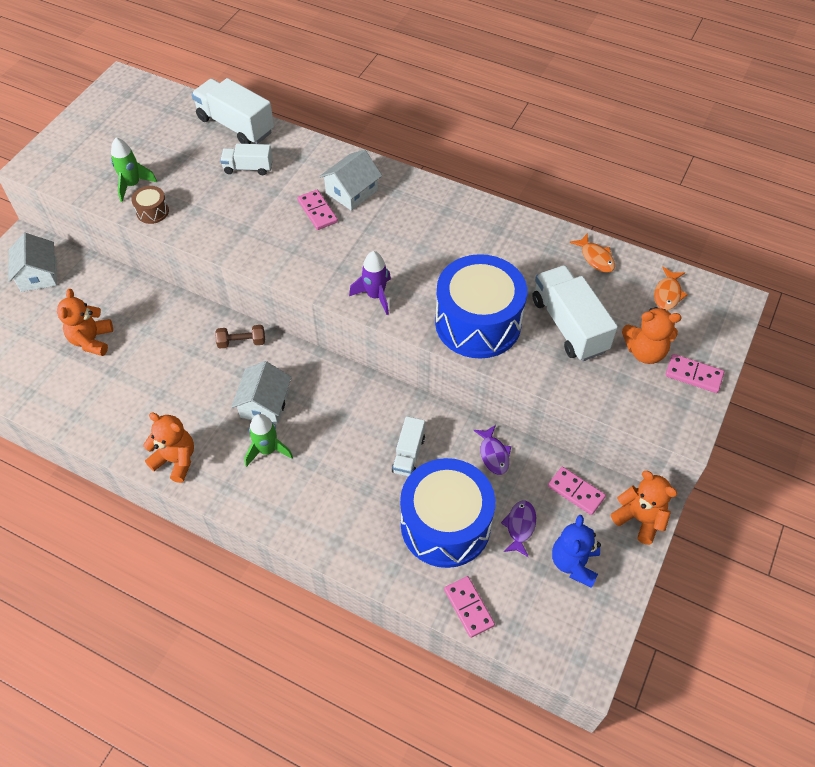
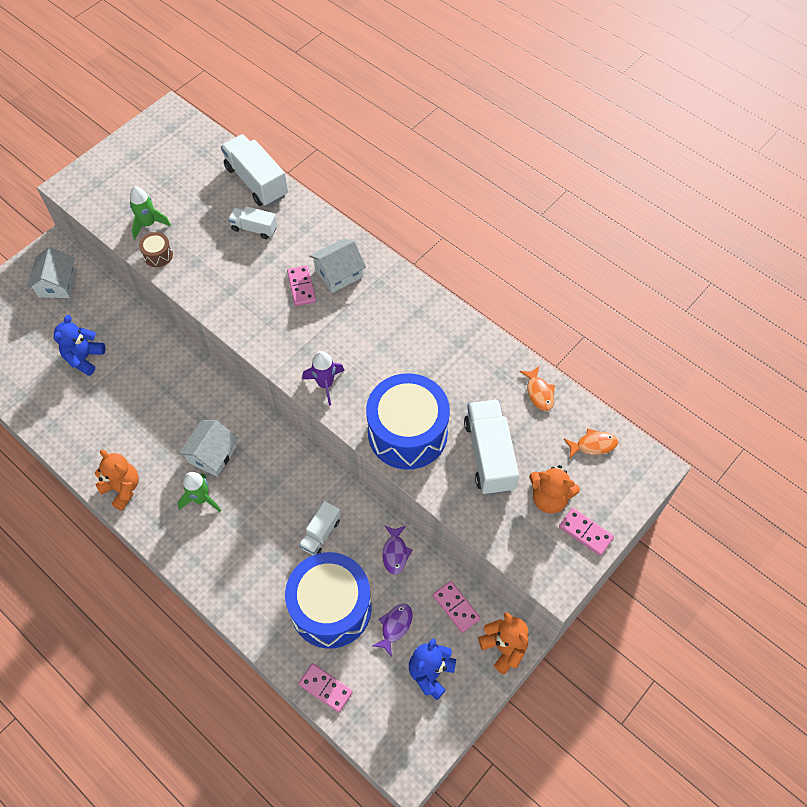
camera: 15 degrees right, 5 degrees up
orange teddy bear [57,289,113,356] -> blue teddy bear [54,315,105,376]
brown dumbbell [215,325,265,348] -> none
pink domino [444,576,495,638] -> pink domino turned 45 degrees counterclockwise [298,663,353,713]
orange fish [654,267,688,310] -> orange fish turned 135 degrees counterclockwise [564,428,618,459]

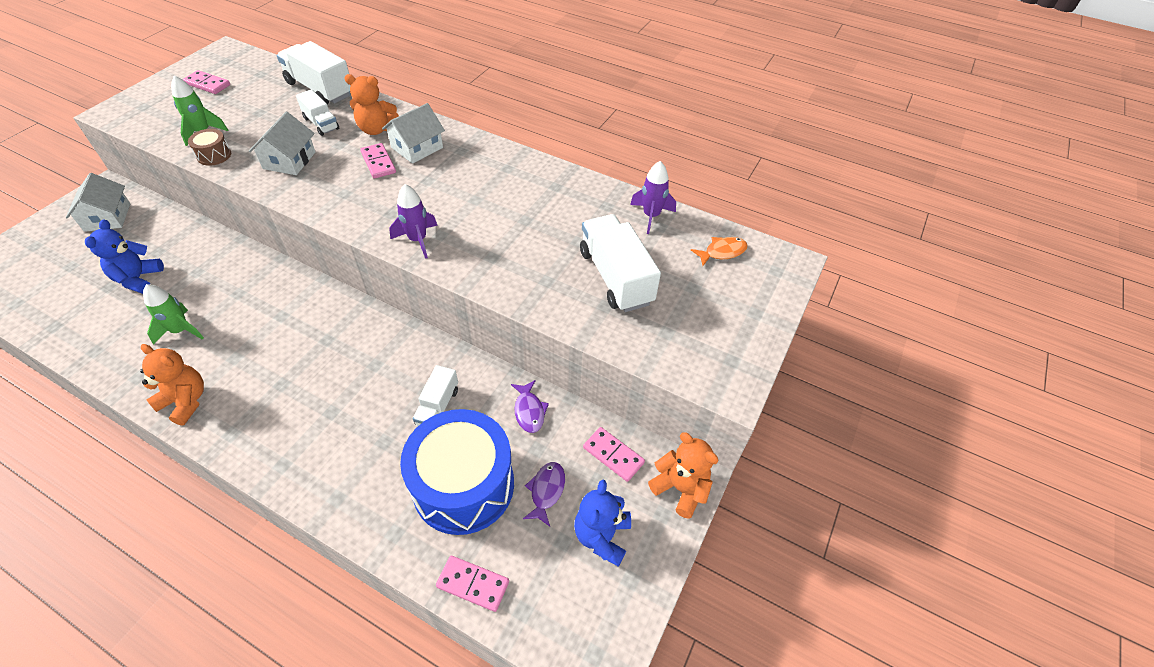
camera: 15 degrees left, 10 degrees down
green rocket [177,472,221,512] -> green rocket moved to [143,284,204,345]
white house [179,420,238,477] -> white house moved to [249,112,316,175]
white truck [228,206,277,239] -> white truck turned 135 degrees counterclockwise [296,89,339,136]
blue drum [366,373,450,469] -> none
orange fish [520,366,555,411] -> purple rocket [630,161,676,234]
orange teddy bear [529,465,580,513] -> orange teddy bear moved to [345,74,399,135]
pink domino [559,508,614,556] -> pink domino moved to [183,70,230,94]

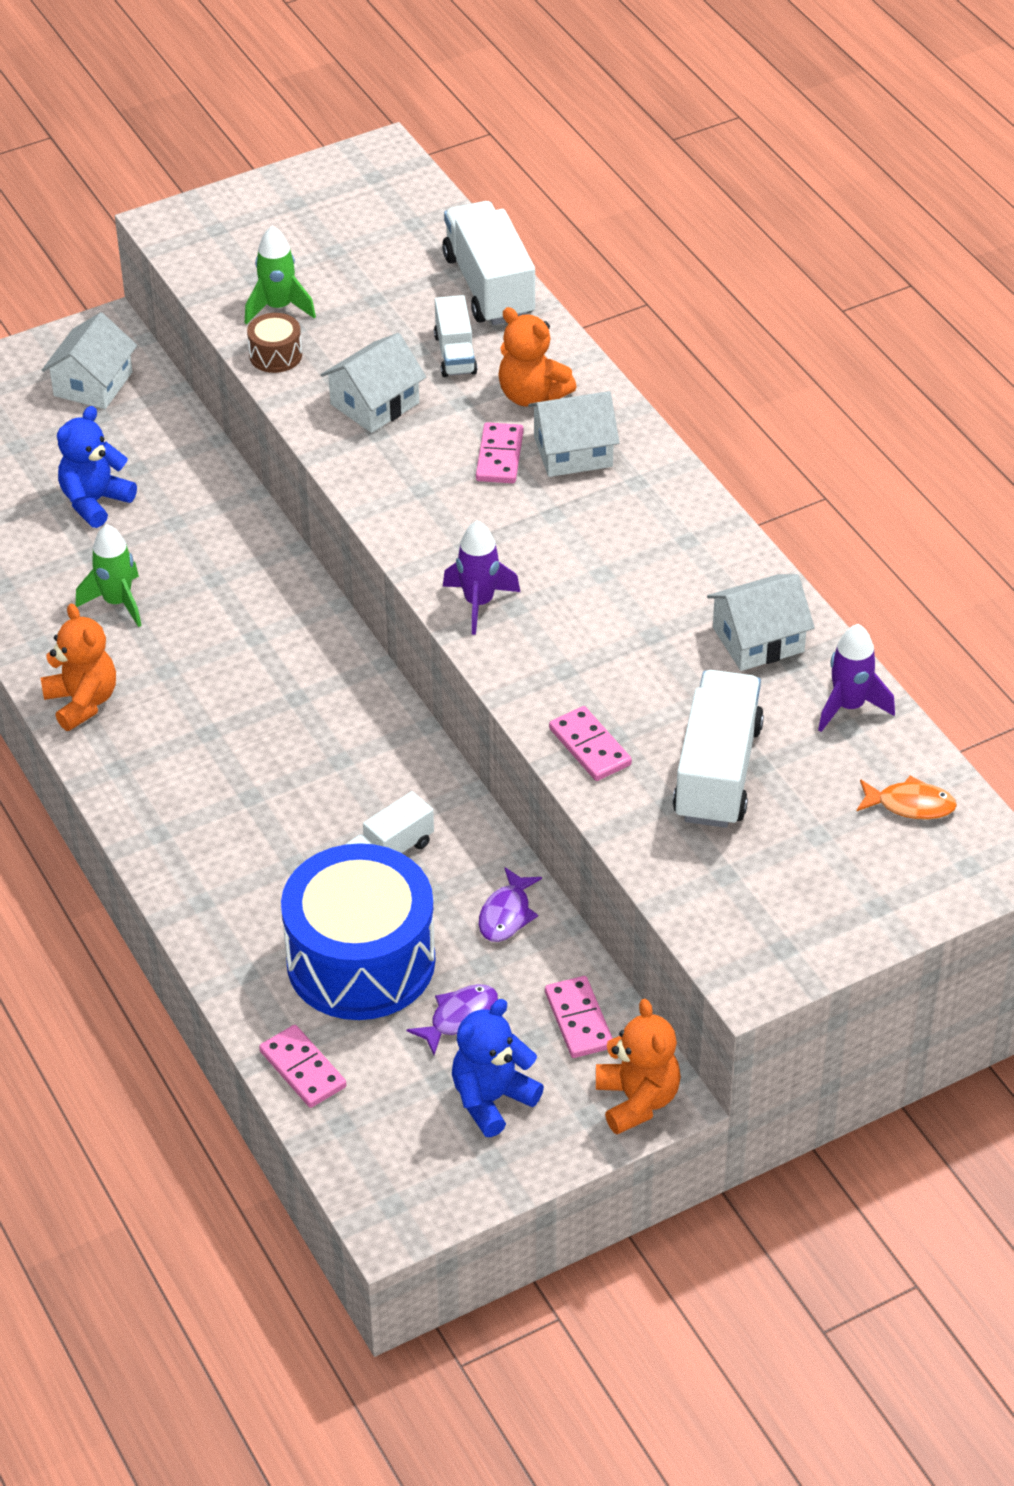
camera: 35 degrees right, 5 degrees down
pink domino [183,70,230,94] -> pink domino moved to [549,706,632,781]
none -> white house [707,574,815,671]

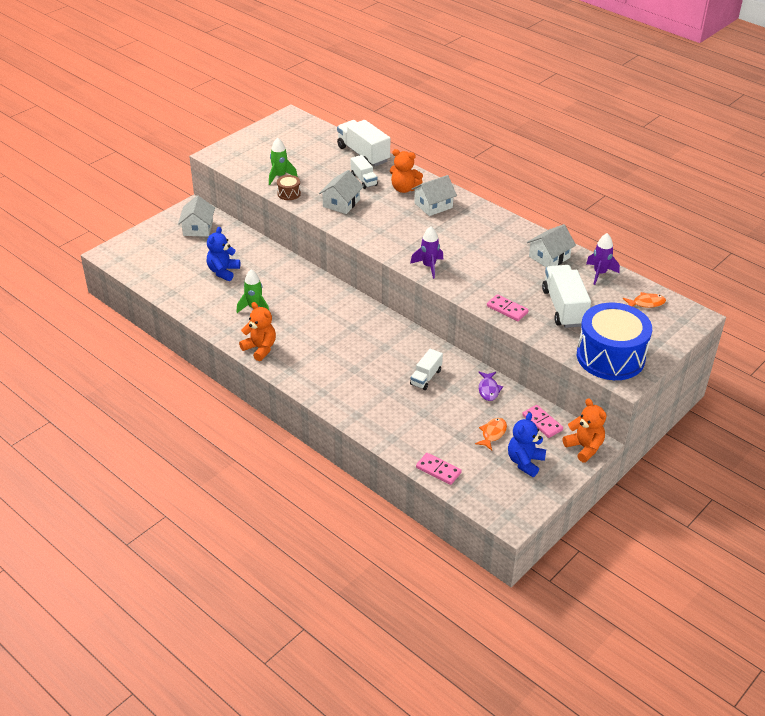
camera: 20 degrees left, 5 degrees down
blue drum [281,843,436,1020] -> blue drum moved to [577,303,652,380]
purple fish [407,984,498,1055] -> orange fish [475,418,507,451]
pink domino [476,422,523,483] -> none

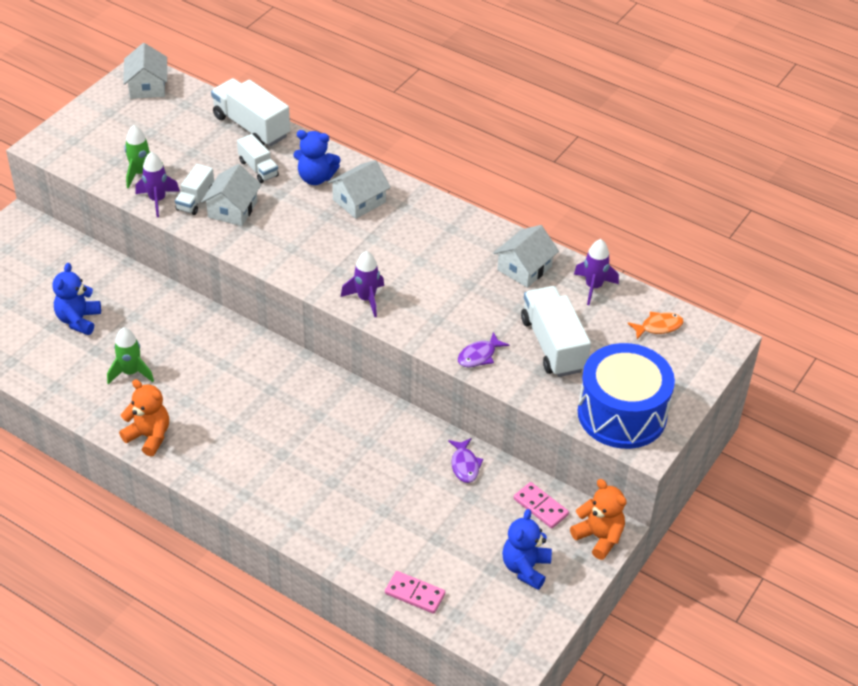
camera: 10 degrees left, 5 degrees up
white house [178,195,215,237] -> white house moved to [123,43,167,99]
brown drum [277,175,301,200] -> purple rocket [135,152,180,217]
orange teddy bear [390,149,423,193] -> blue teddy bear [294,130,341,185]
white truck [410,349,443,390] -> white truck moved to [175,164,214,215]
orange fish [475,418,507,451] -> none
pink domino [487,294,529,321] -> purple fish [458,332,509,368]

